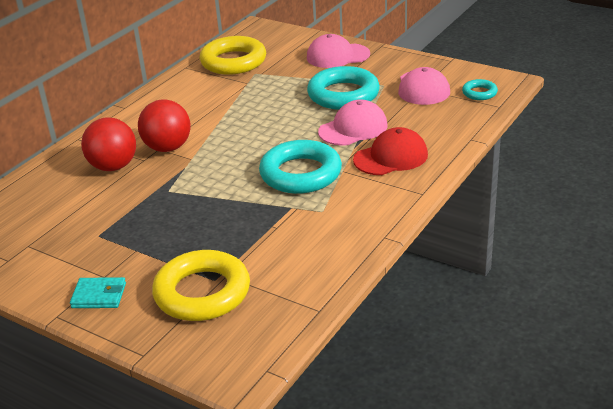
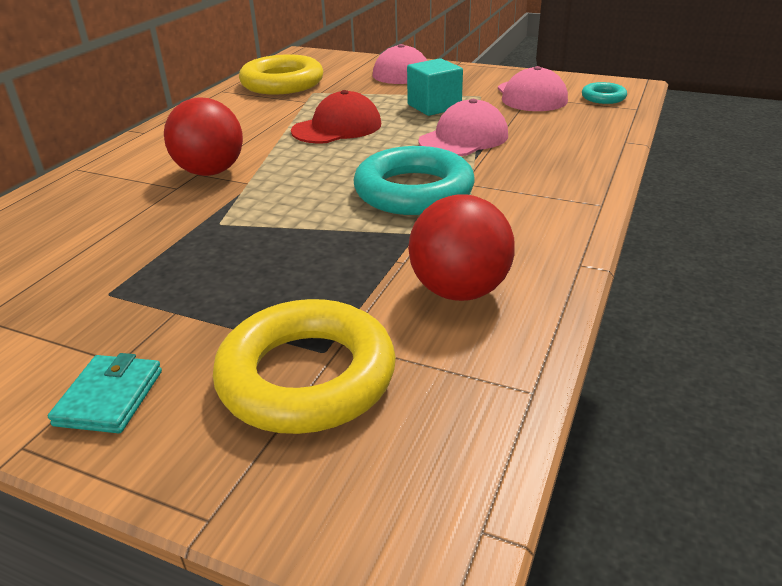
camera: 10 degrees left, 0 degrees up
turquoise wallet [70,277,126,308] -> turquoise wallet turned 75 degrees counterclockwise [48,353,162,433]
red ball [81,117,136,171] -> red ball moved to [408,194,515,301]
turquoise ring [307,66,380,110] -> turquoise cube [407,58,463,116]
red cap [353,127,428,175] -> red cap moved to [291,90,381,144]

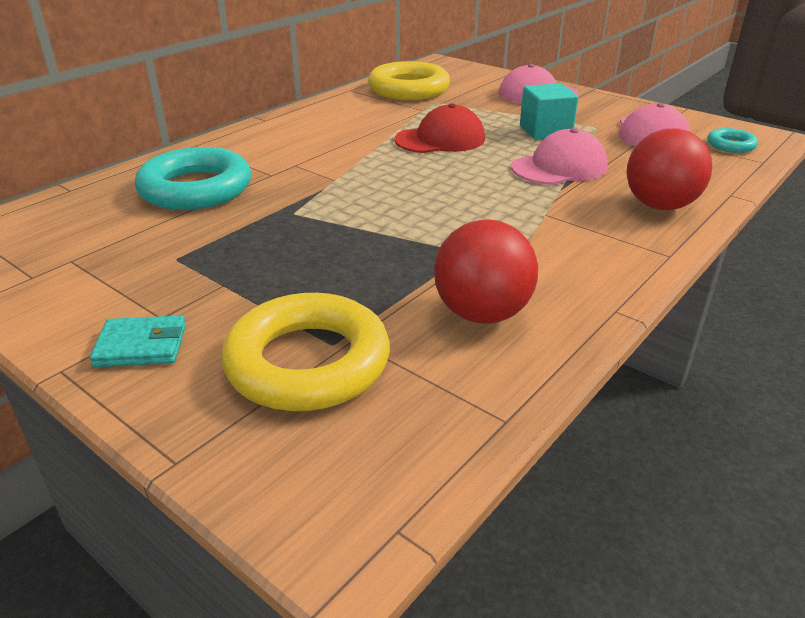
camera: 15 degrees right, 0 degrees up
turquoise wallet [48,353,162,433] -> turquoise wallet turned 60 degrees clockwise [90,316,186,367]
red ball [164,98,243,176] -> red ball moved to [627,129,712,210]
turquoise ring [353,146,475,215] -> turquoise ring moved to [135,147,251,210]

